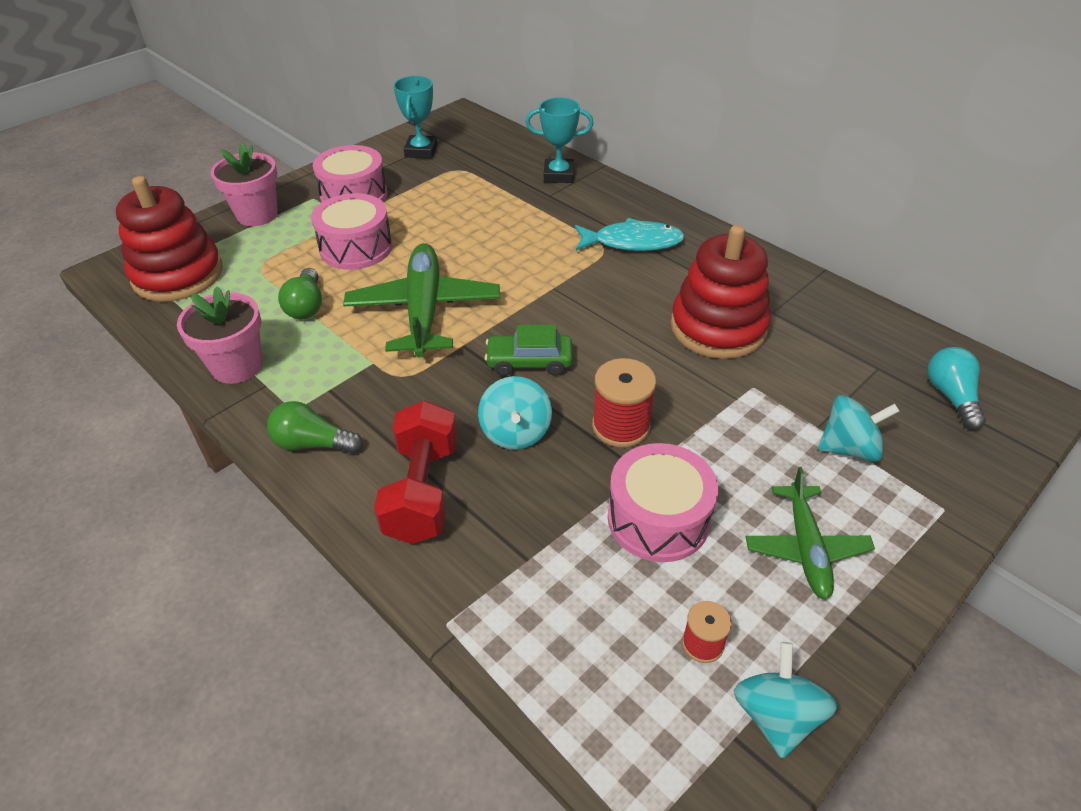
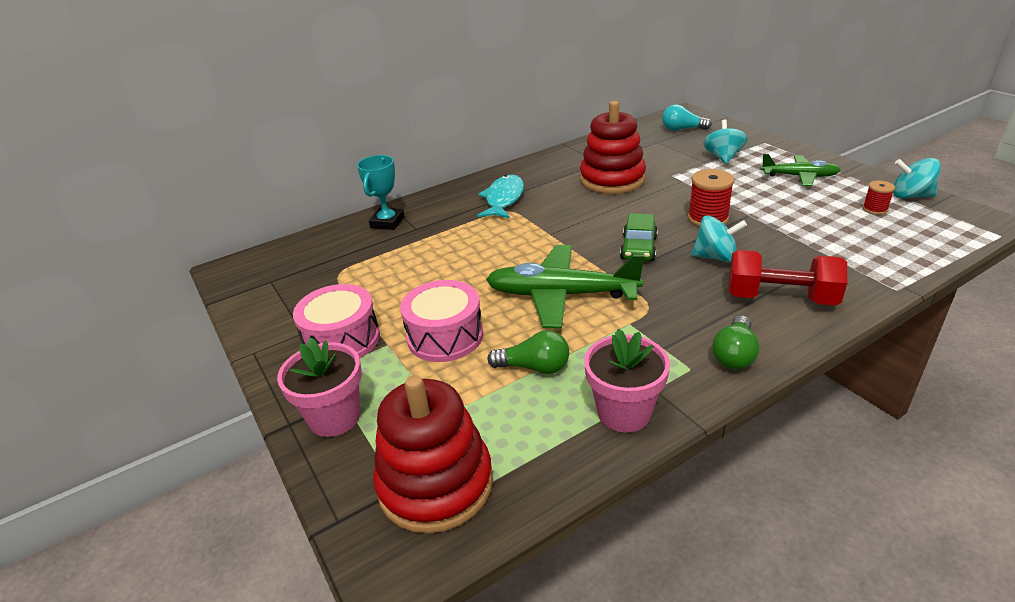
camera: 75 degrees left, 10 degrees down
turquoise trophy [393,76,438,159] -> none
pink drum [608,443,718,562] -> none

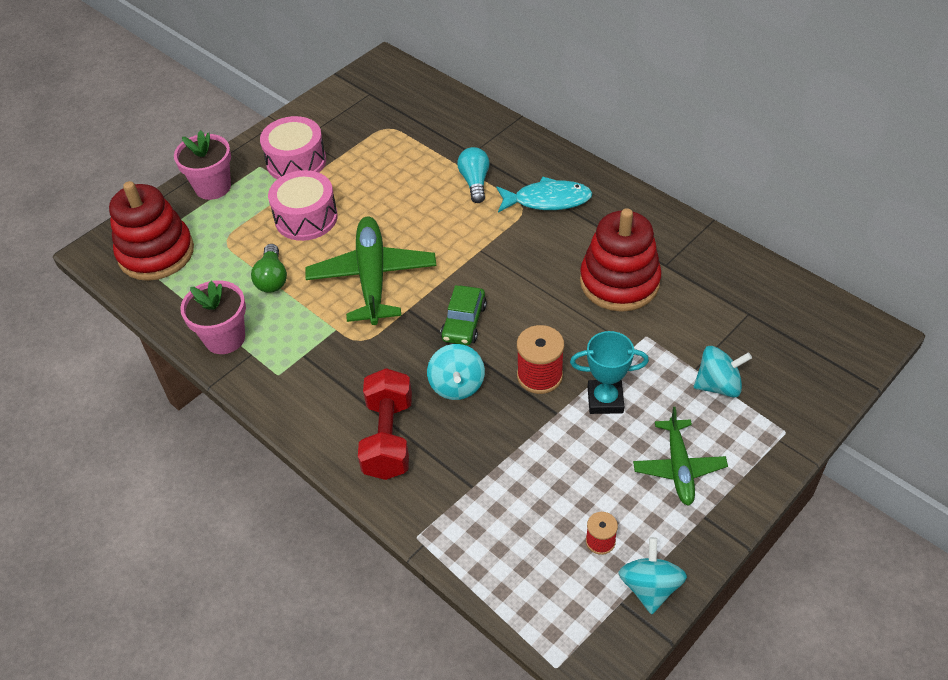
camera: 75 degrees right, 15 degrees up
turquoise trophy [357,155,405,230] -> turquoise trophy moved to [570,331,649,414]
green car [620,213,658,261] -> green car turned 75 degrees counterclockwise [440,285,487,345]
turquoise light bulb [662,104,712,131] -> turquoise light bulb moved to [457,147,490,203]
green light bulb [712,316,760,370] -> none

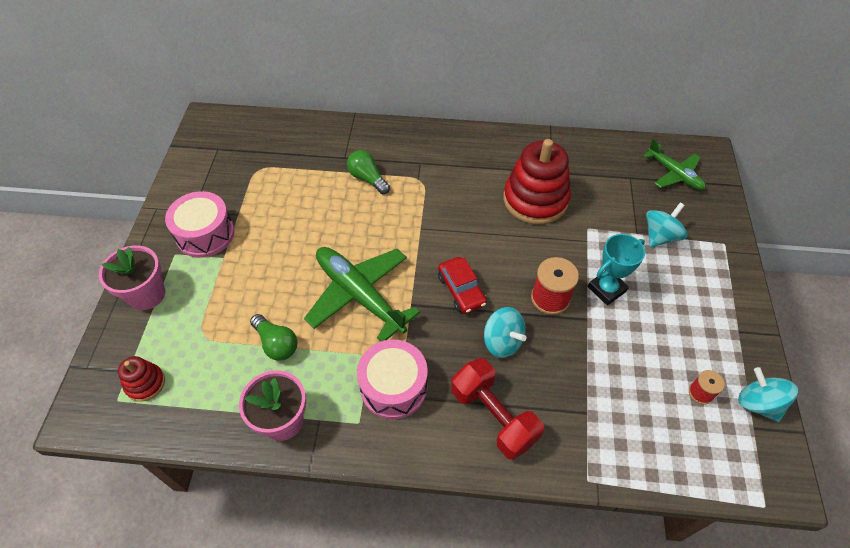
camera: 40 degrees left, 5 degrees up
red stacking toy [109,181,194,281] -> red stacking toy [118,356,165,402], size x0.49
pink drum [268,170,338,241] -> pink drum moved to [357,339,428,419]
green car [440,285,487,345] -> red car [438,257,487,314]
turquoise light bulb [457,147,490,203] -> green light bulb [347,150,390,195]
turquoise fish [496,177,592,213] -> none
green plane [633,407,728,506] -> green plane moved to [643,138,706,190]

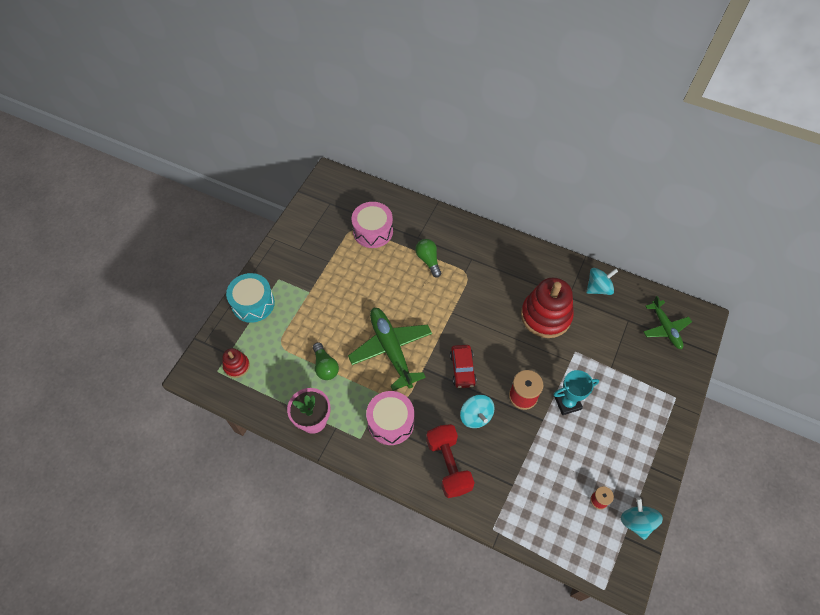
camera: 20 degrees right, 5 degrees up
pink flower pot [99,245,165,310] -> turquoise drum [226,273,275,323]
pink drum [165,191,235,258] -> pink drum moved to [352,202,393,248]
turquoise spinning top [646,203,688,247] -> turquoise spinning top moved to [586,268,618,295]

